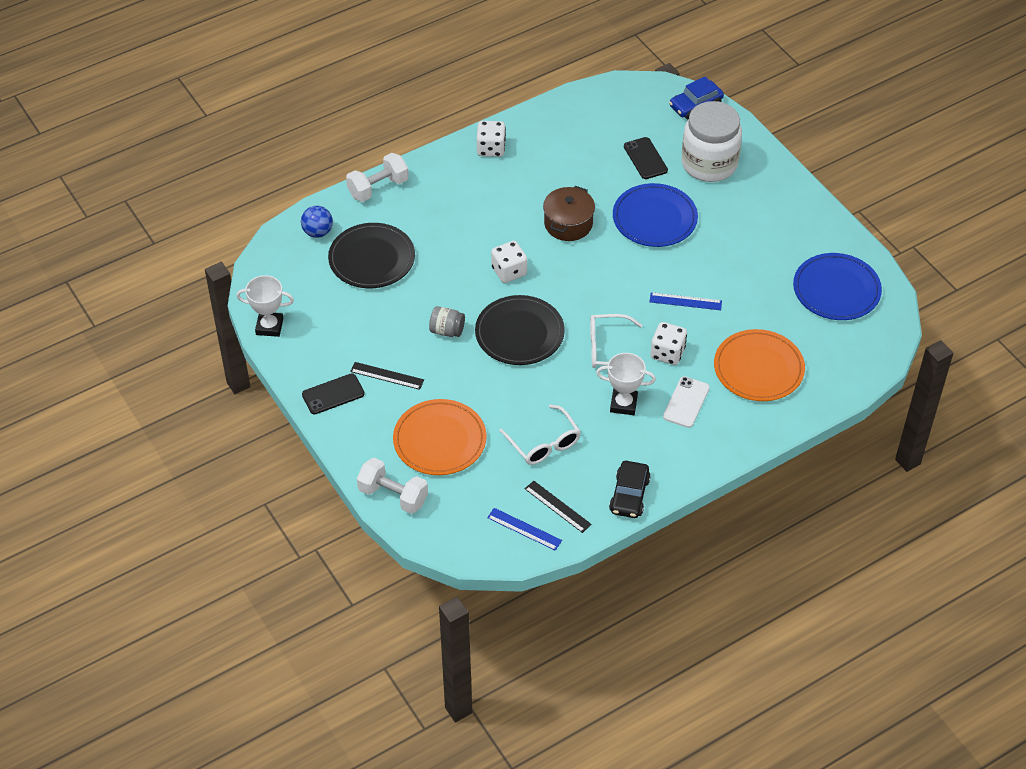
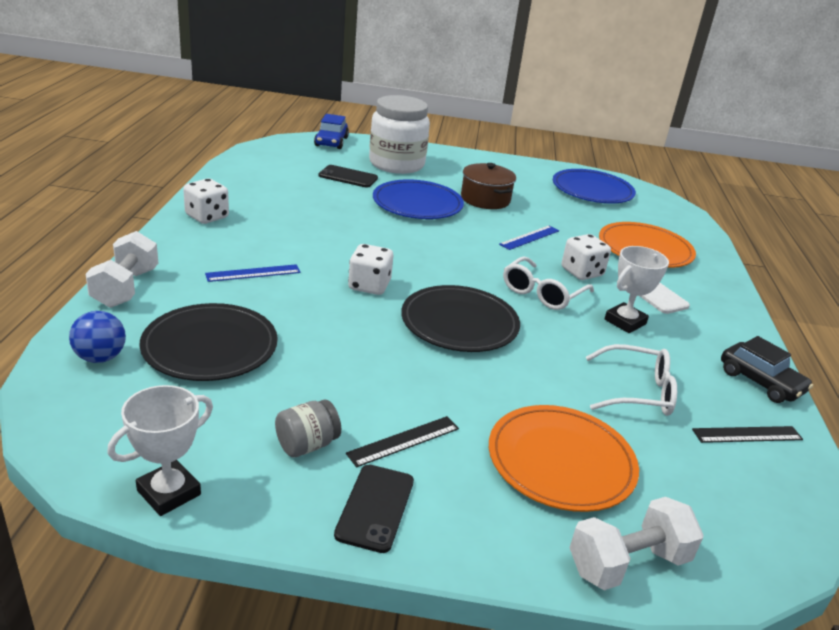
camera: 55 degrees left, 20 degrees down
grey jar [429,306,465,337] -> grey jar moved to [275,399,341,457]
blue ruler [487,508,562,551] -> blue ruler moved to [205,264,301,282]
brown pot [543,186,595,241] -> brown pot moved to [461,163,516,209]

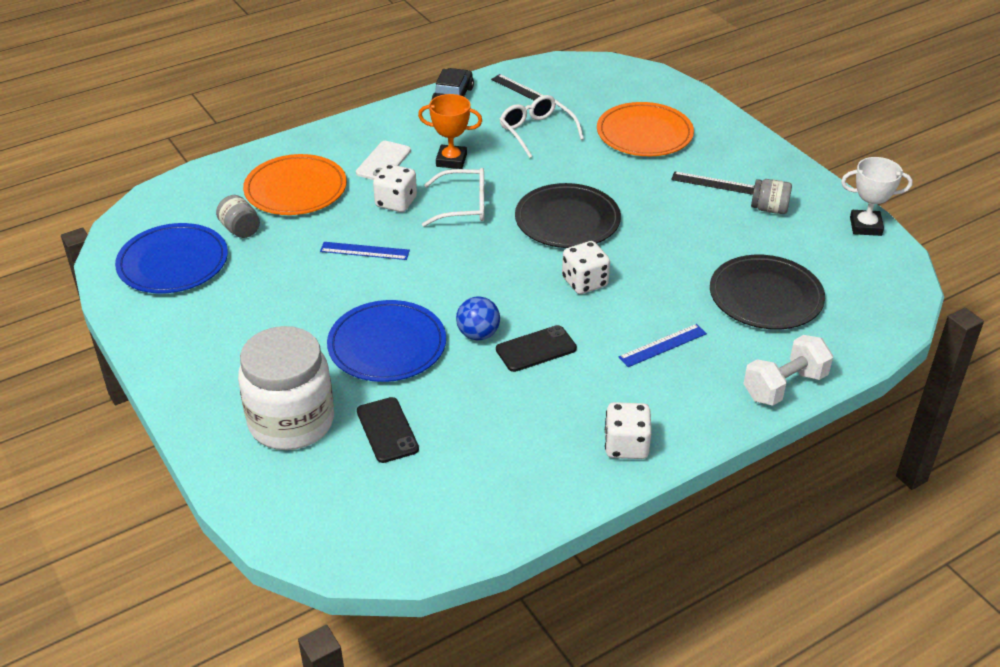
camera: 125 degrees left, 10 degrees up
blue ball [69,311,126,363] -> blue ball moved to [456,296,500,340]
blue ruler [205,264,301,282] -> blue ruler turned 60 degrees counterclockwise [619,324,707,367]
blue car [314,114,349,149] -> none
black phone [334,465,414,553] -> black phone moved to [496,325,577,372]
brown pot [461,163,516,209] -> none
white dumbbell [569,497,704,591] -> none
white trophy [605,246,669,333] -> orange trophy [418,94,482,169]
none -> grey jar [216,195,260,238]

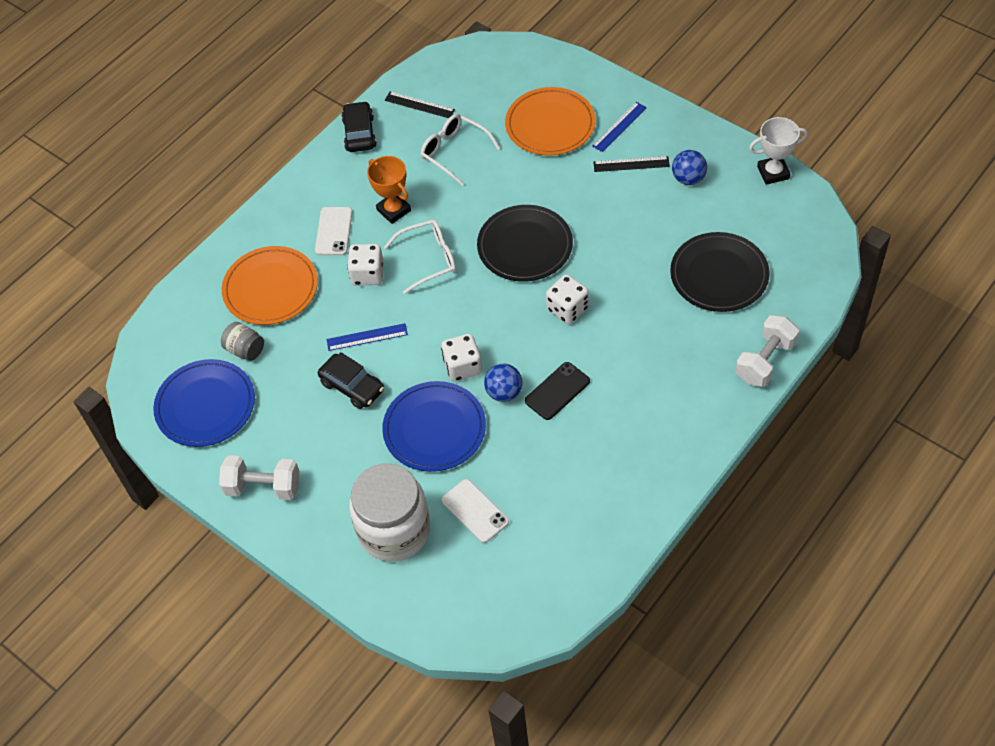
camera: 15 degrees left, 15 degrees up
black phone [357,397,419,463] -> white phone [442,479,509,543]
orange trophy [418,94,482,169] -> orange trophy turned 60 degrees clockwise [367,156,411,224]
white dice [605,402,652,459] -> white dice moved to [441,334,482,381]
blue ruler [619,324,707,367] -> blue ruler moved to [592,102,647,152]
grey jar [751,179,792,214] -> blue ball [672,150,707,185]
none -> white dumbbell [219,455,300,500]
none -> black car [318,352,384,409]

